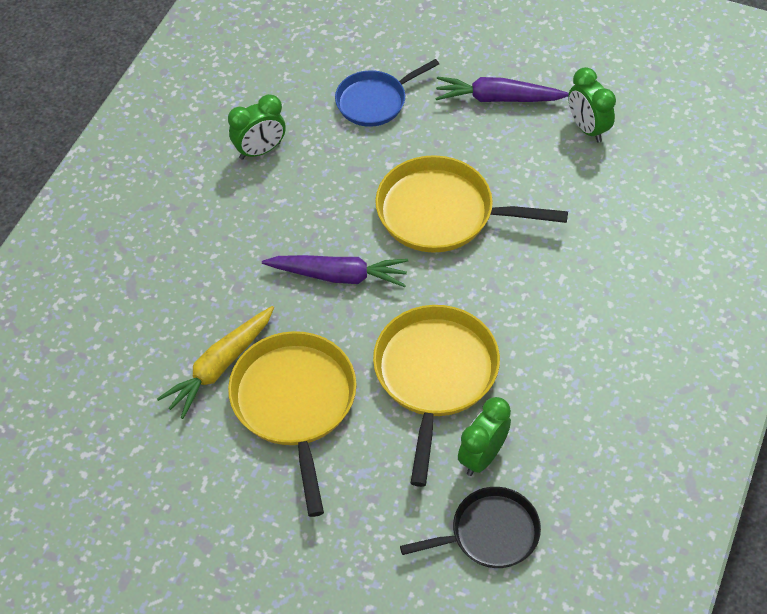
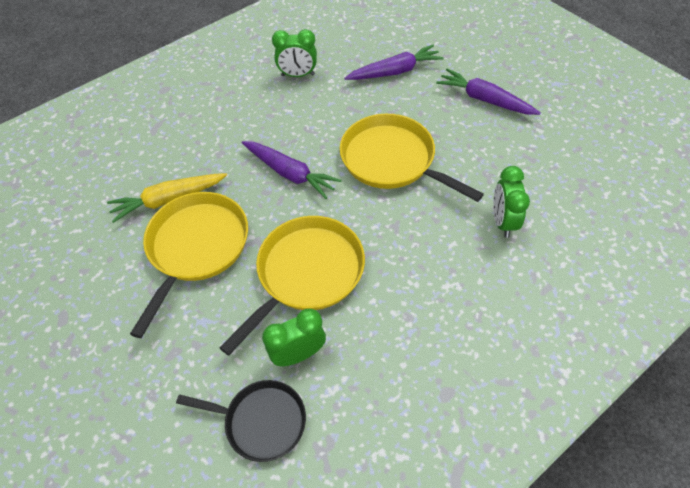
camera: 30 degrees right, 0 degrees up
blue pan [335,59,439,127] -> purple carrot [344,45,444,80]
green clock [568,67,616,143] -> green clock moved to [493,166,530,238]

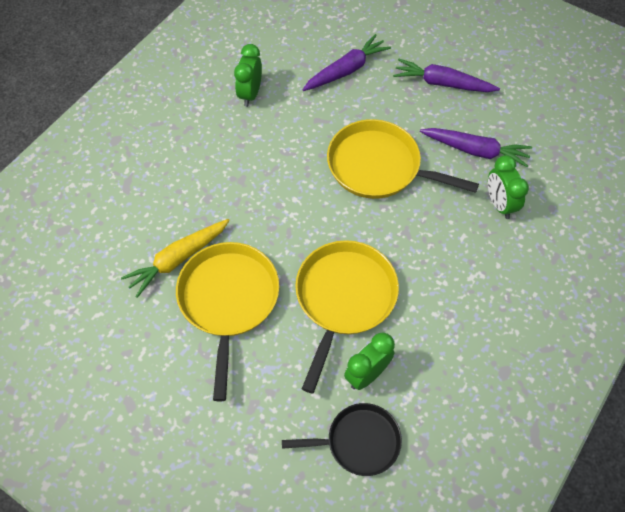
camera: 20 degrees left, 5 degrees up
purple carrot [242,141,342,199] -> purple carrot moved to [420,128,532,167]
green clock [272,29,317,77] -> green clock turned 120 degrees clockwise [234,44,262,107]

